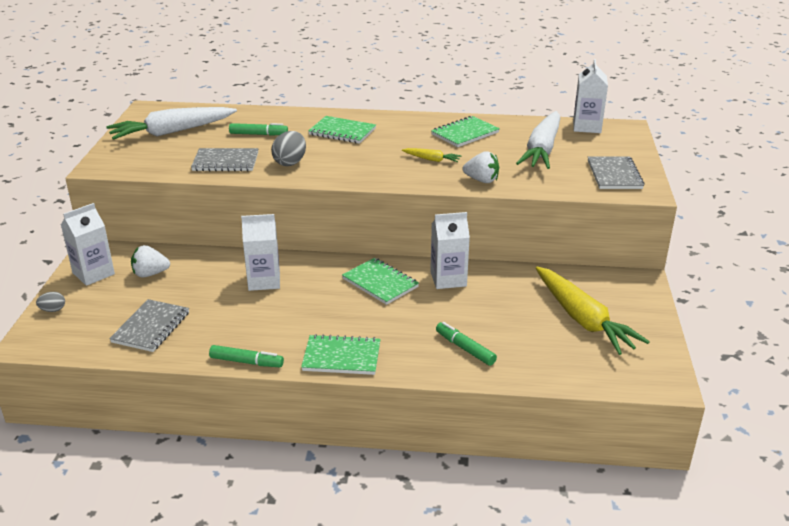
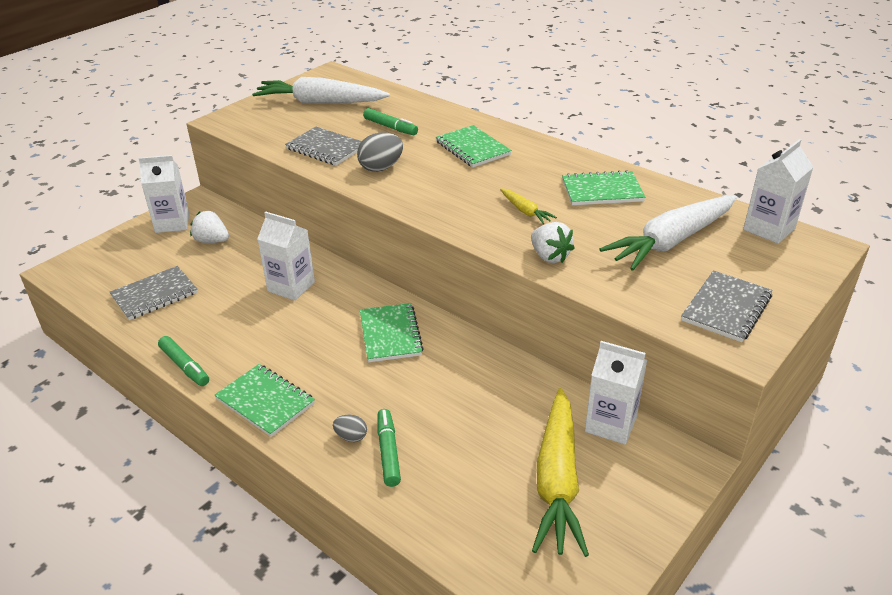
camera: 35 degrees right, 5 degrees up
grey egg [36,292,65,312] -> grey egg moved to [333,415,367,442]
white carton [430,212,470,289] -> white carton moved to [585,341,647,445]

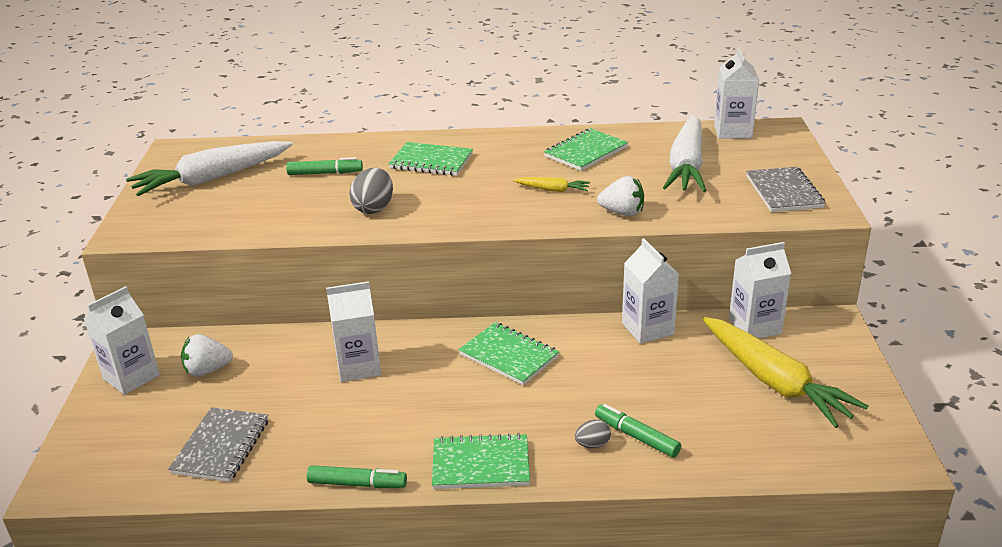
camera: 40 degrees left, 5 degrees down
grey notebook [285,127,362,166] -> none
none -> white carton [622,238,680,344]

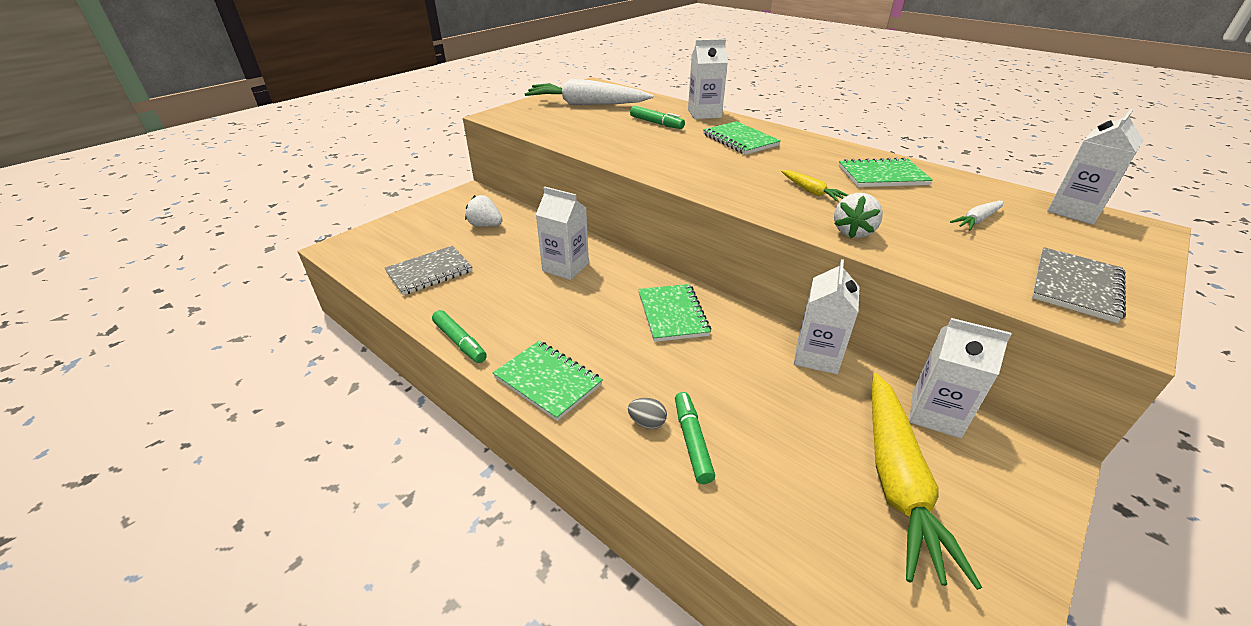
camera: 40 degrees right, 5 degrees up
white carton [84,286,160,395] -> white carton moved to [688,39,728,119]
grey egg [349,168,393,214] -> none
white strawberry [597,176,644,216] -> white strawberry turned 60 degrees clockwise [834,193,883,238]
white carrot [663,115,706,192] -> white carrot [950,201,1004,230], size x0.45

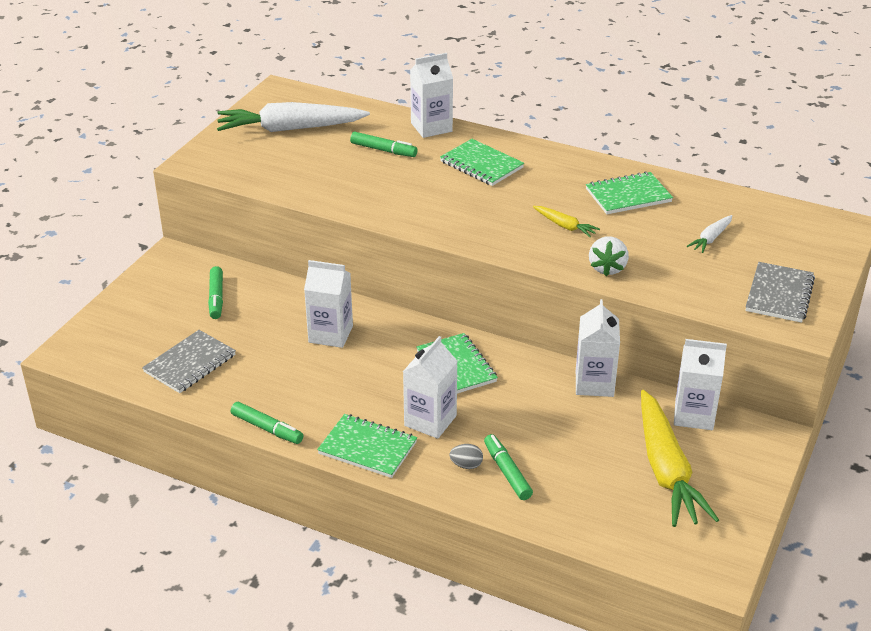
camera: 15 degrees left, 0 degrees up
white strawberry [465,195,503,227] -> green marker [208,266,223,319]
white carton [1047,109,1143,225] -> white carton moved to [403,336,458,439]

